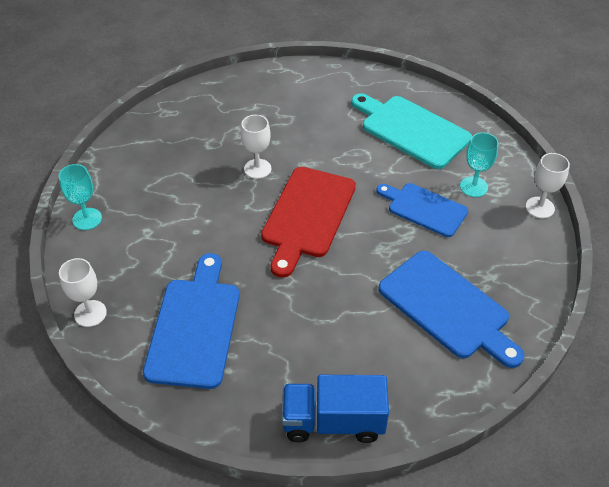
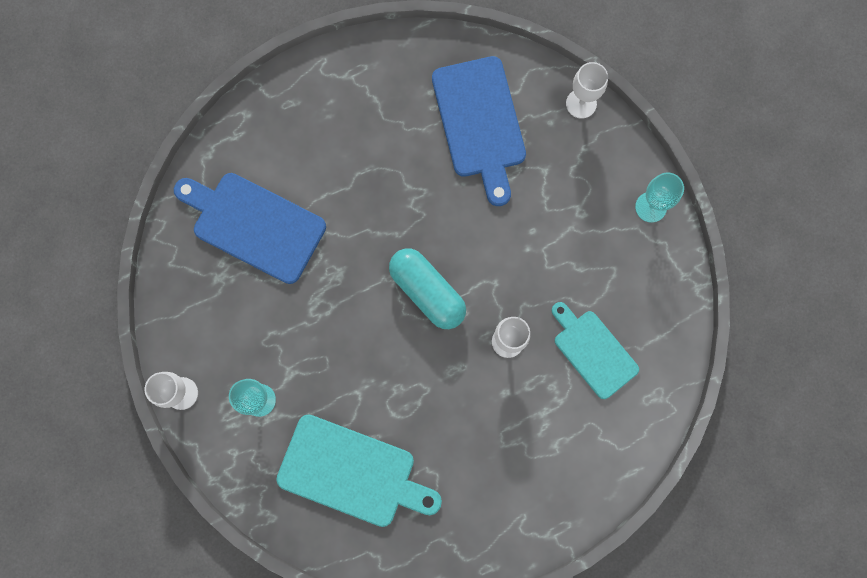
camera: 160 degrees right, 30 degrees up
red cutting board [261,167,356,278] -> turquoise capsule [389,248,466,329]
blue truck [282,375,389,443] -> none
blue cutting board [376,183,468,237] -> none
none -> turquoise cutting board [552,302,639,399]

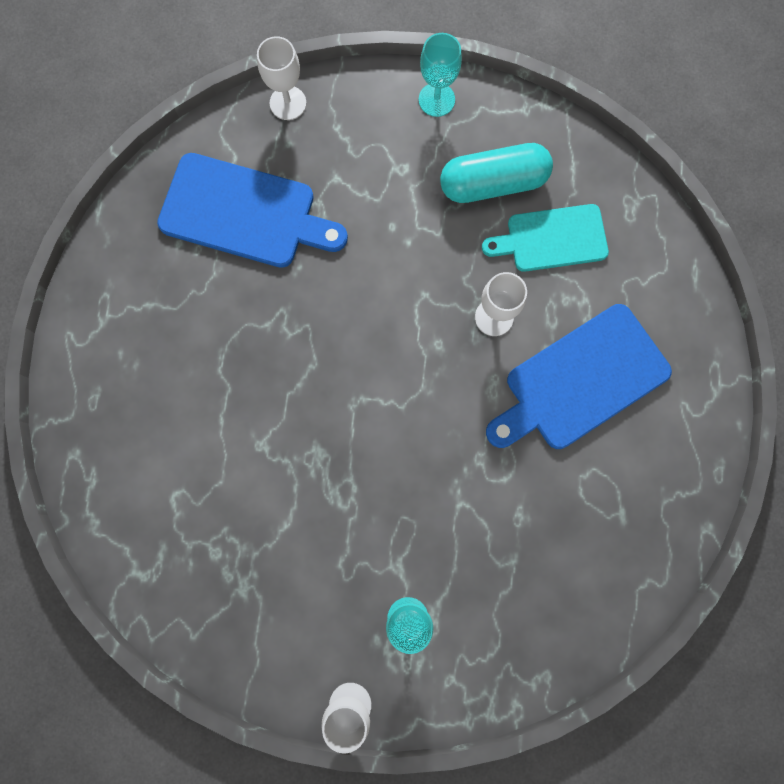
camera: 60 degrees left, 0 degrees up
blue cutting board [174,173,326,284] -> blue cutting board moved to [486,304,672,449]
turquoise cutting board [276,415,442,527] -> none
turquoise capsule [389,248,466,329] -> turquoise capsule moved to [440,143,553,203]

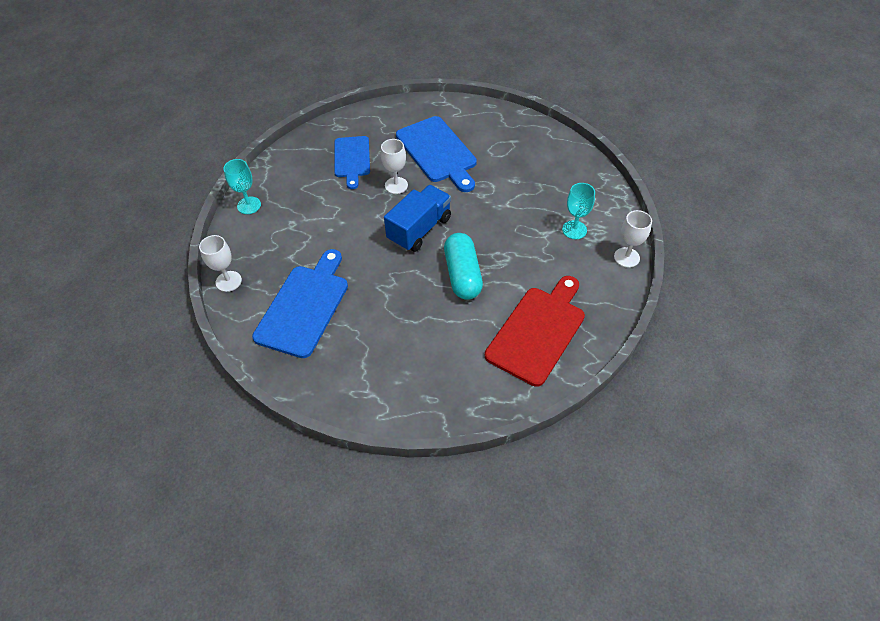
camera: 85 degrees left, 25 degrees down
turquoise capsule [440,143,553,203] -> turquoise capsule moved to [444,233,483,300]
turquoise cutting board [482,204,609,272] -> blue cutting board [334,136,370,189]
none -> blue truck [384,185,451,252]
none -> red cutting board [485,276,585,387]

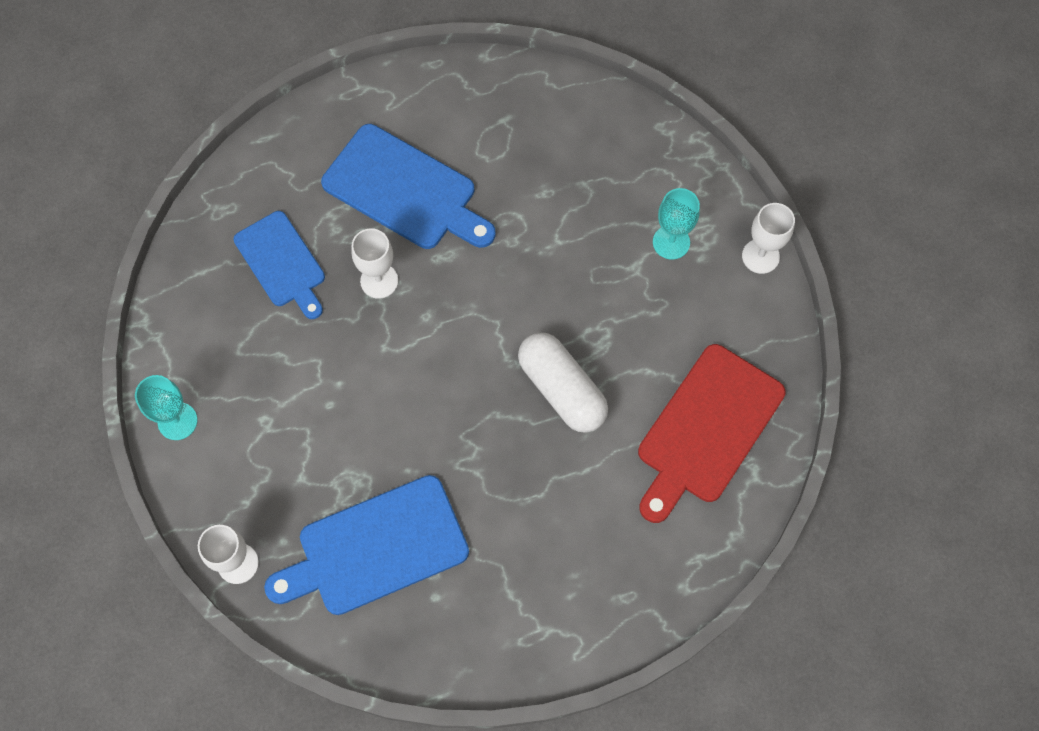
camera: 30 degrees left, 15 degrees up
blue cutting board [252,249,348,358] -> blue cutting board turned 105 degrees counterclockwise [264,475,469,615]
blue truck [384,185,451,252] -> none
turquoise capsule [444,233,483,300] -> white capsule [518,332,608,433]
red cutting board [485,276,585,387] -> red cutting board turned 150 degrees counterclockwise [638,344,786,523]

